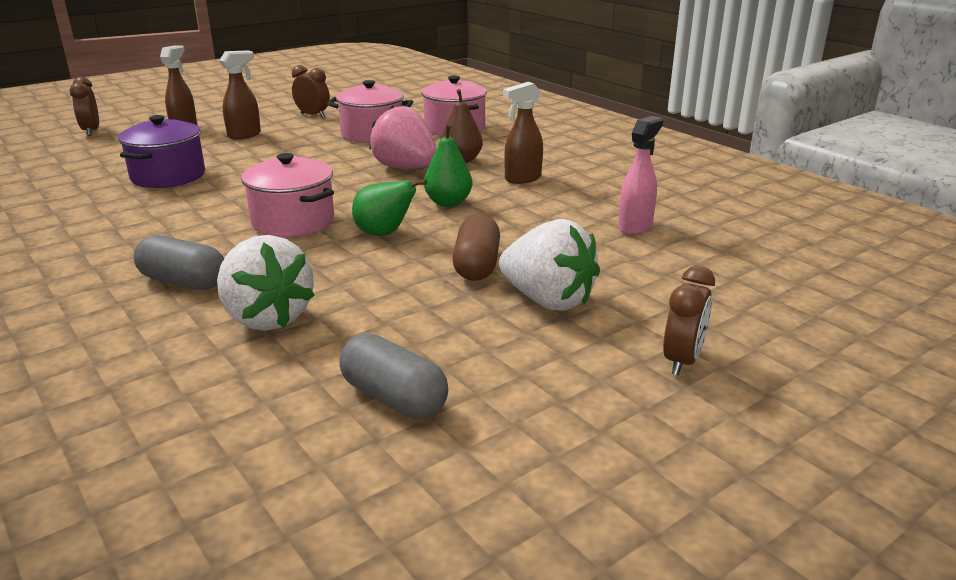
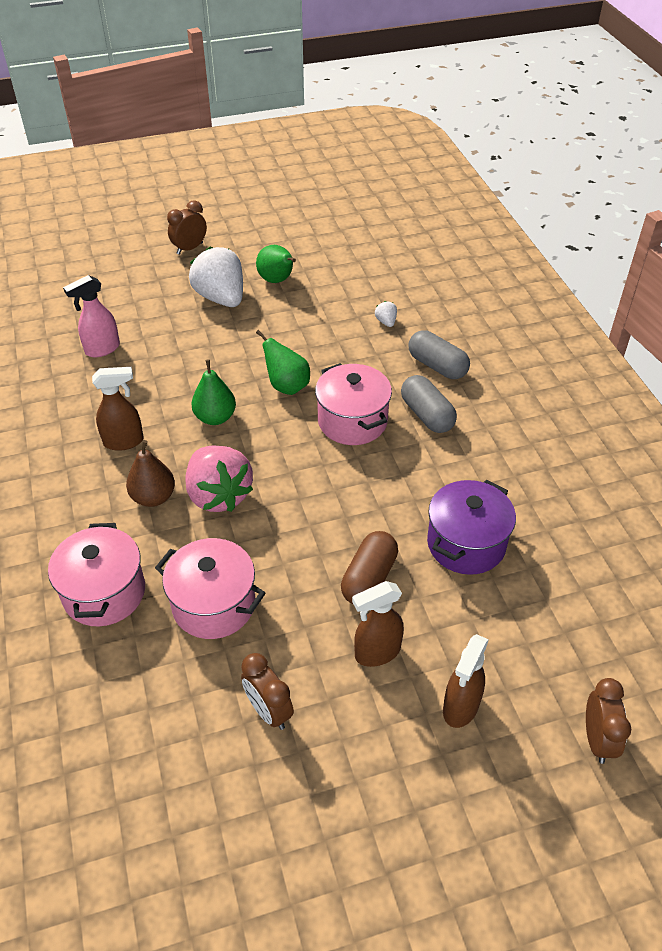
camera: 160 degrees left, 20 degrees up
white strawberry [217,235,315,331] -> white strawberry [375,301,397,327], size x0.41
grey capsule [339,334,448,419] -> grey capsule moved to [401,375,457,433]
brown capsule [452,214,500,281] -> brown capsule moved to [341,531,398,605]
none -> green pear [256,245,296,283]

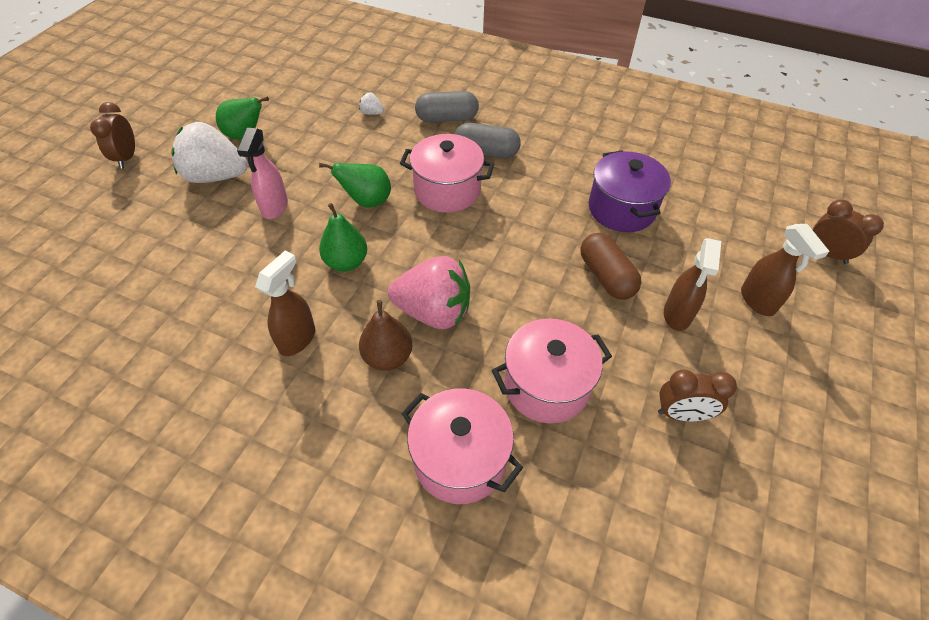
camera: 50 degrees left, 5 degrees up
pink spray bottle [63,275,120,357] -> pink spray bottle moved to [237,128,288,219]

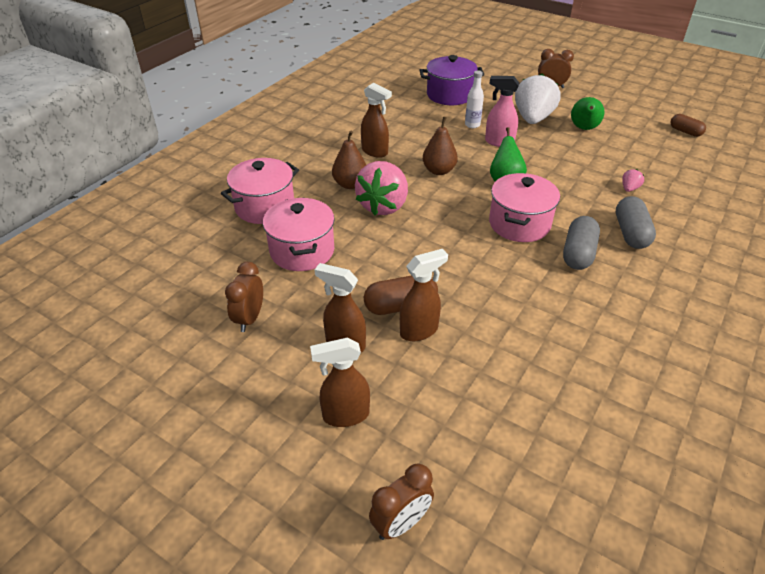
camera: 100 degrees right, 10 degrees down
green pear [319,203,367,272] -> brown pear [423,117,458,175]
white strawberry [359,92,384,115] -> pink strawberry [622,169,644,192]
purple pot [589,150,671,232] -> purple pot moved to [419,55,484,105]
none -> brown spray bottle [400,249,448,341]
none -> white bottle [465,70,484,128]
none -> brown capsule [671,114,706,137]

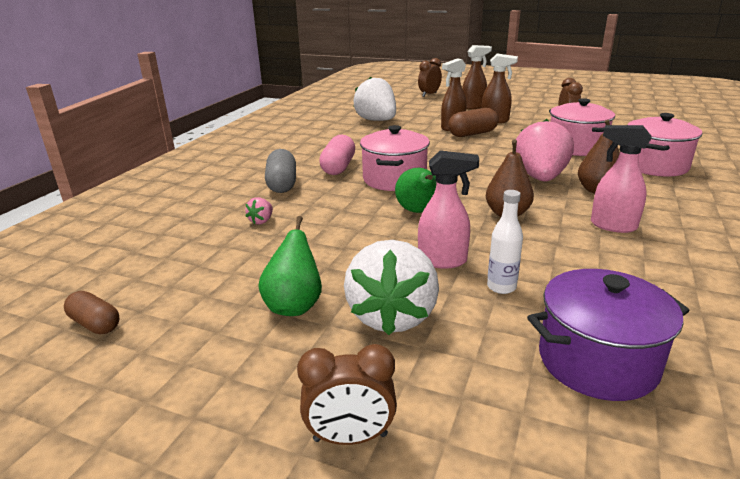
camera: 170 degrees right, 15 degrees down
brown spray bottle [361,83,392,158] -> pink spray bottle [591,125,652,233]
grey capsule [563,216,600,270] -> pink capsule [319,134,355,175]
none -> white strawberry [353,77,396,121]

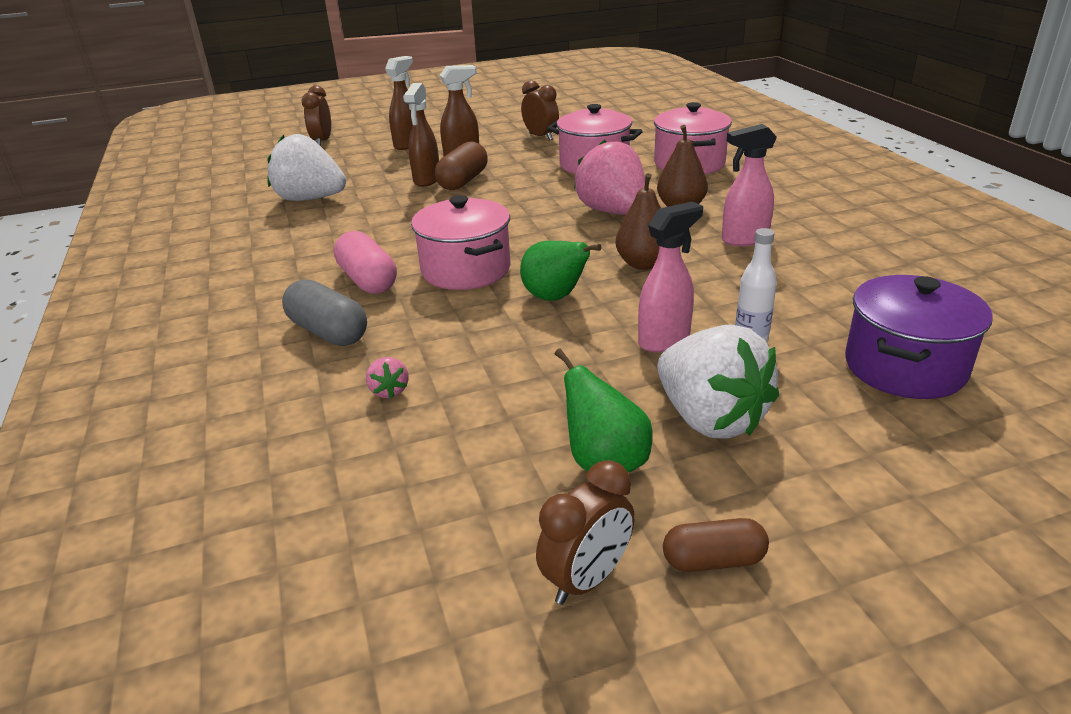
camera: 40 degrees left, 5 degrees up
brown capsule [64,291,120,334] -> brown capsule moved to [663,518,769,572]
brown clock [297,344,397,445] -> brown clock moved to [536,460,635,605]

